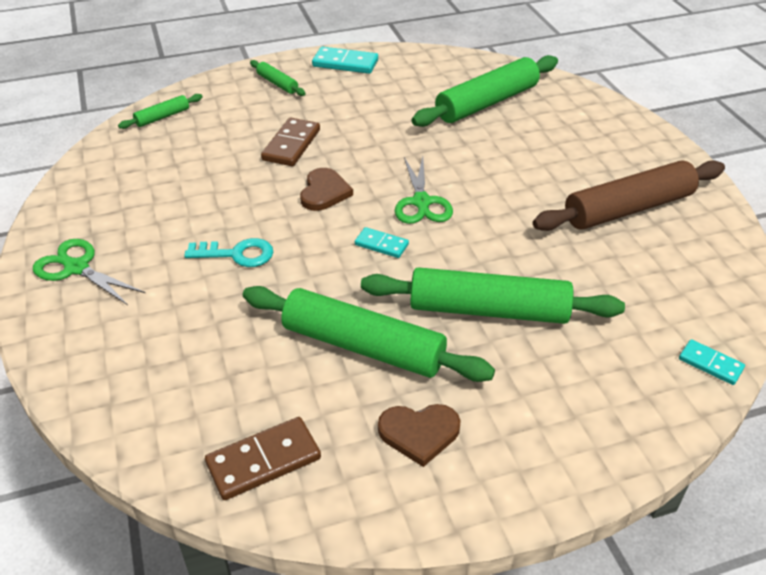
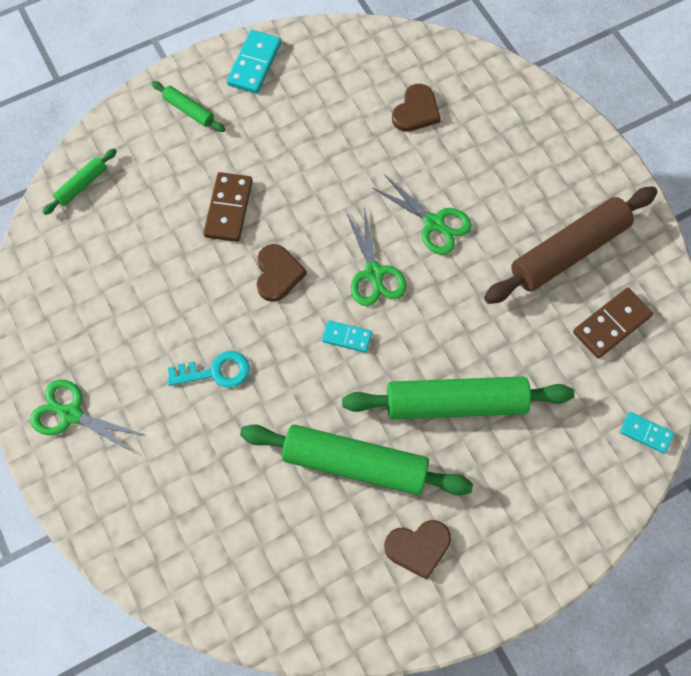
camera: 10 degrees left, 25 degrees up
brown domino [205,417,321,500] -> brown domino moved to [573,288,653,359]
turquoise domino [312,47,378,74] -> turquoise domino turned 75 degrees counterclockwise [227,30,281,94]
green rolling pin [412,55,558,127] -> brown heart [392,84,441,132]
none -> green scissors [373,174,472,255]

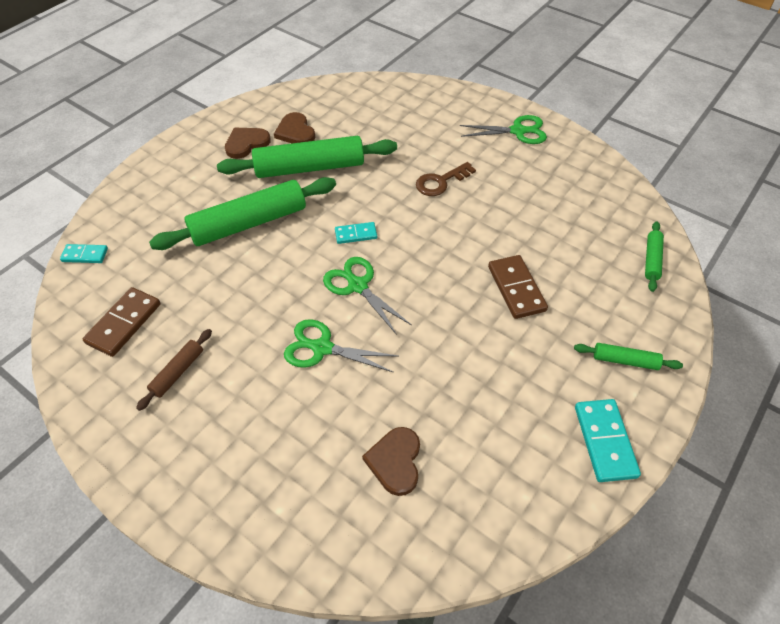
camera: 155 degrees right, 15 degrees down
turquoise key [167,351,250,388] -> brown key [416,162,476,196]
brown heart [257,244,307,302] -> brown heart moved to [274,112,315,143]
brown rolling pin [484,186,658,304] -> brown rolling pin [136,329,212,411], size x0.47

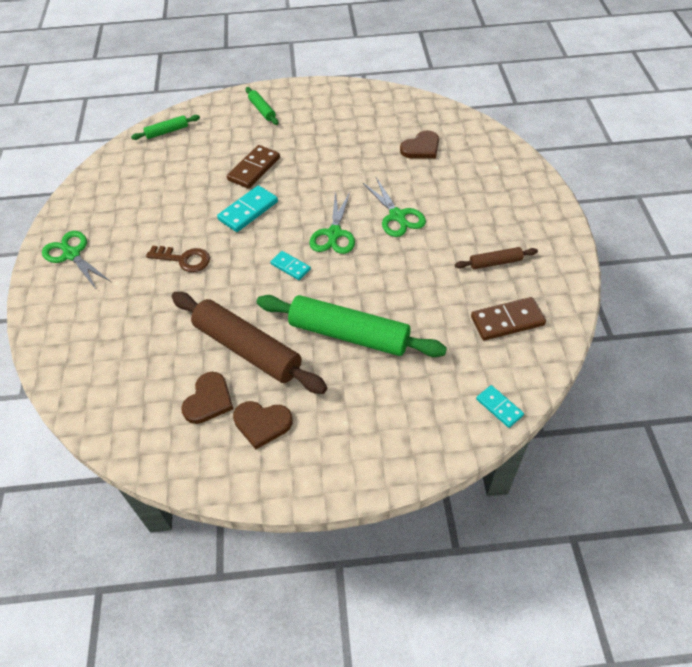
camera: 130 degrees left, 0 degrees up
green rolling pin [217,136,397,178] -> brown rolling pin [171,292,327,394]
turquoise domino [575,399,641,482] -> turquoise domino moved to [217,185,278,232]

